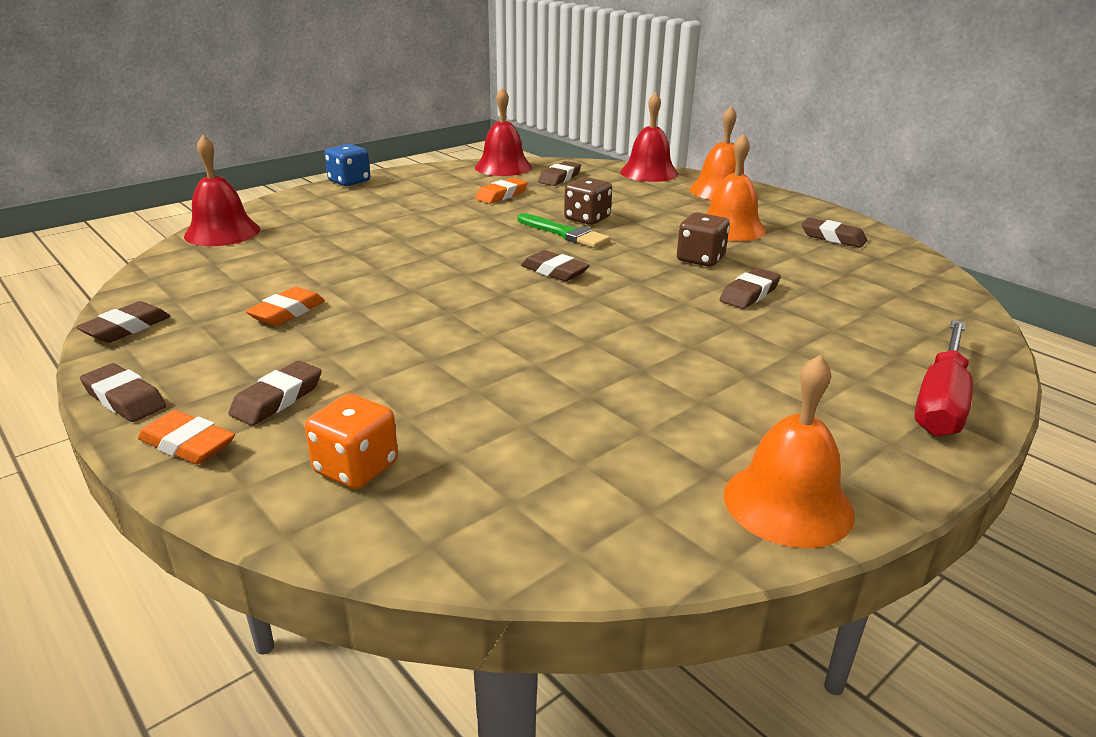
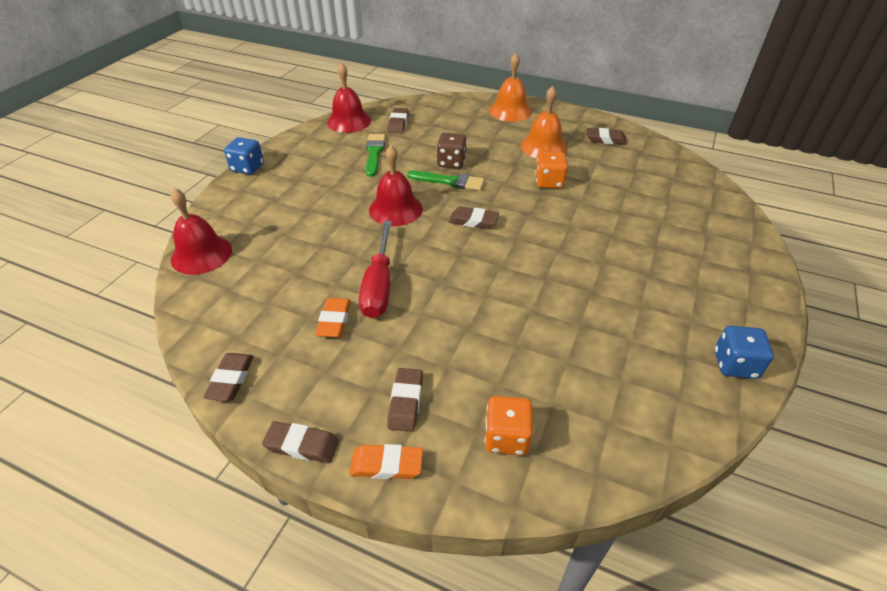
camera: 25 degrees left, 15 degrees up
orange eraser [475,177,528,204] -> green brush [366,134,385,177]
red bell [620,92,678,182] -> red bell moved to [369,145,423,226]
brown dice [677,213,730,267] -> orange dice [535,152,568,188]
brown eraser [720,268,781,309] -> none
orange bell [724,355,855,548] -> blue dice [715,326,774,379]
red screwdriver [914,320,973,436] -> red screwdriver moved to [359,221,392,318]

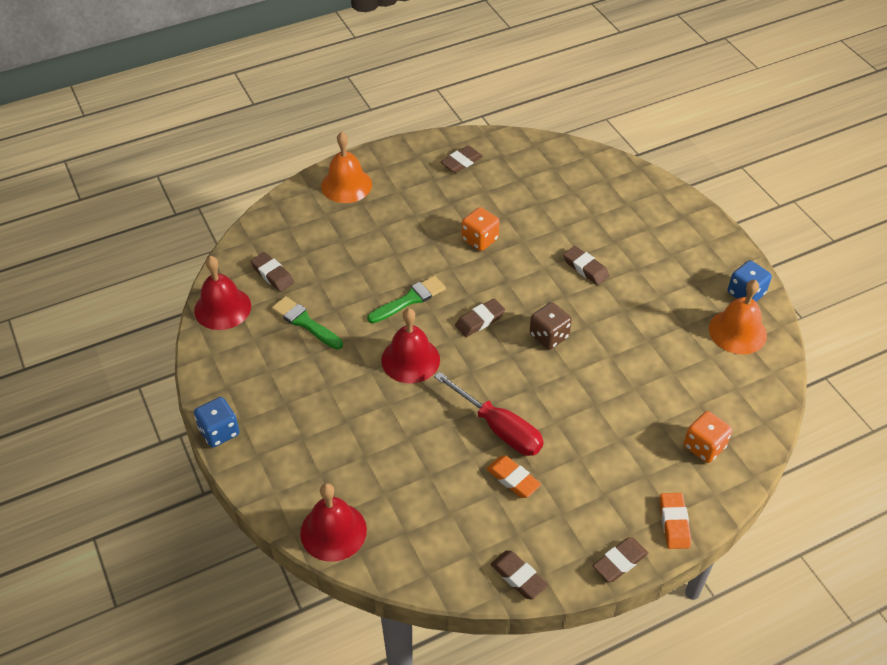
camera: 50 degrees left, 5 degrees up
orange eraser [349,444,423,479] -> orange eraser turned 45 degrees counterclockwise [660,493,691,549]
brown eraser [387,368,423,432] -> brown eraser moved to [563,246,609,285]
brown dice [437,133,467,169] -> brown dice moved to [529,302,572,350]
orange bell [520,86,567,158] -> orange bell moved to [709,280,767,354]

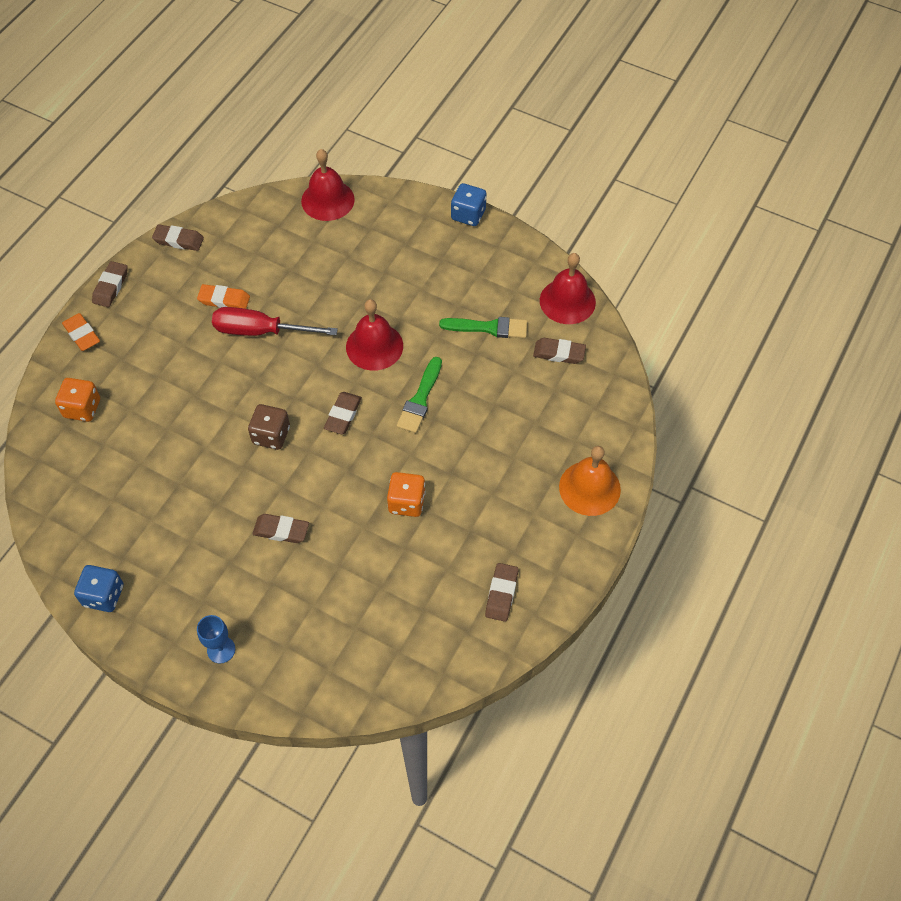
camera: 145 degrees right, 10 degrees up
orange bell [709,280,767,354] -> none
none -> blue goblet [197,615,235,664]

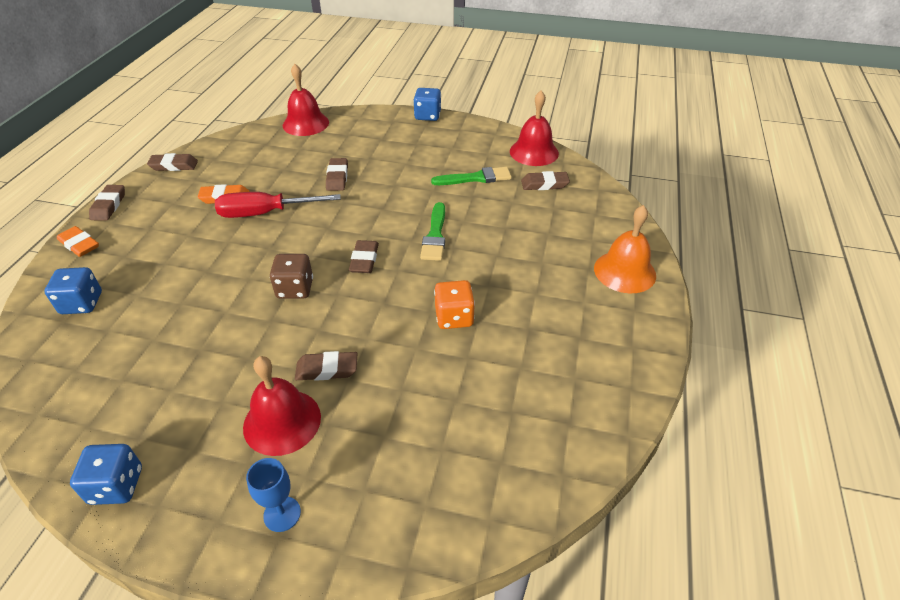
camera: 15 degrees left, 15 degrees down
orange dice [55,378,100,422] -> blue dice [44,267,102,314]
red bell [346,299,403,371] -> red bell moved to [243,356,321,456]
brown eraser [485,563,519,622] -> brown eraser moved to [326,158,348,191]

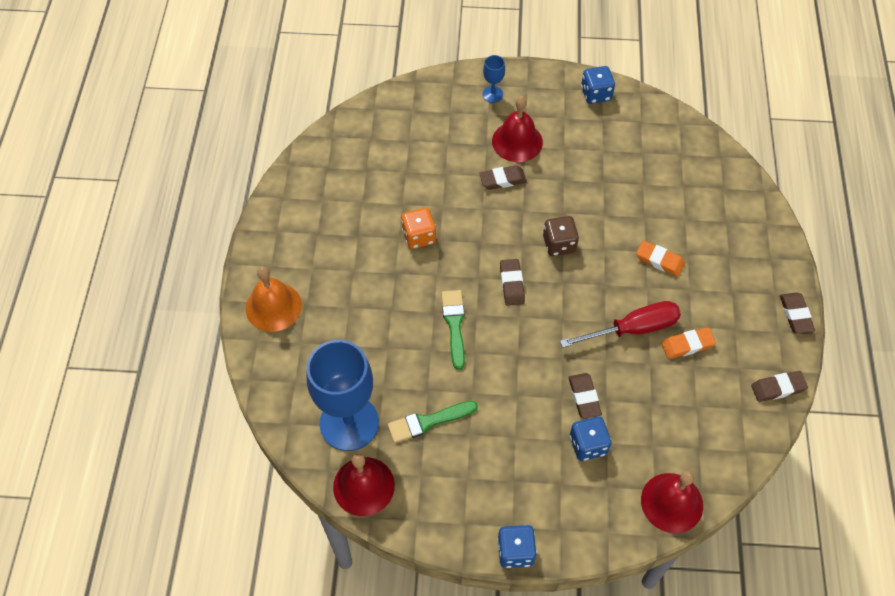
camera: 170 degrees right, 15 degrees up
blue dice [44,267,102,314] -> blue dice moved to [570,416,611,461]
orange eraser [57,226,99,257] -> orange eraser moved to [636,240,685,277]
brown eraser [521,171,570,190] -> blue goblet [306,340,379,451]

